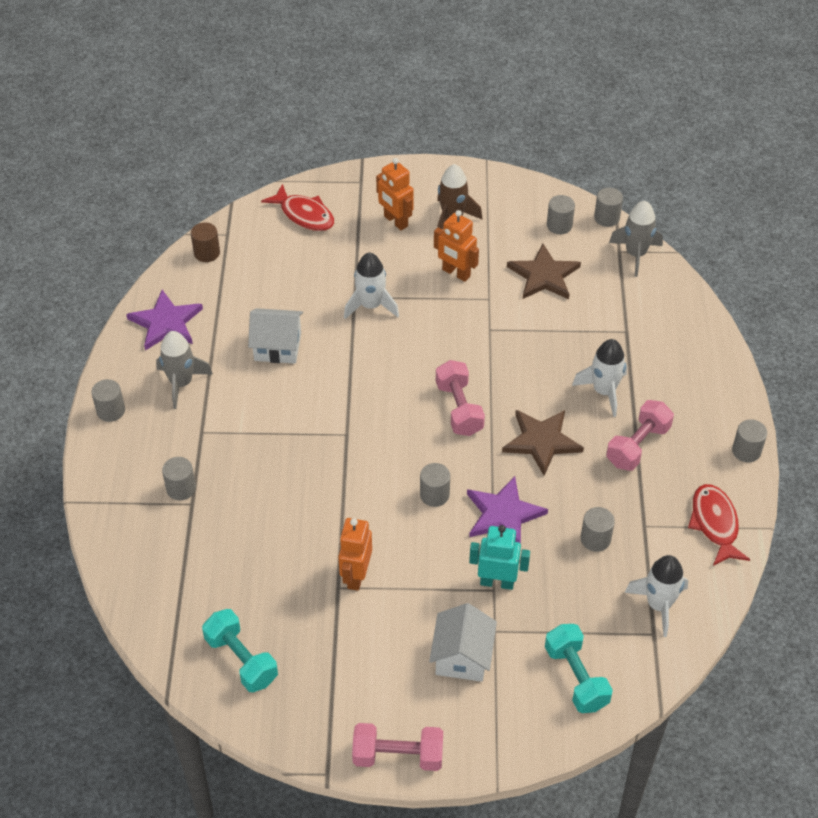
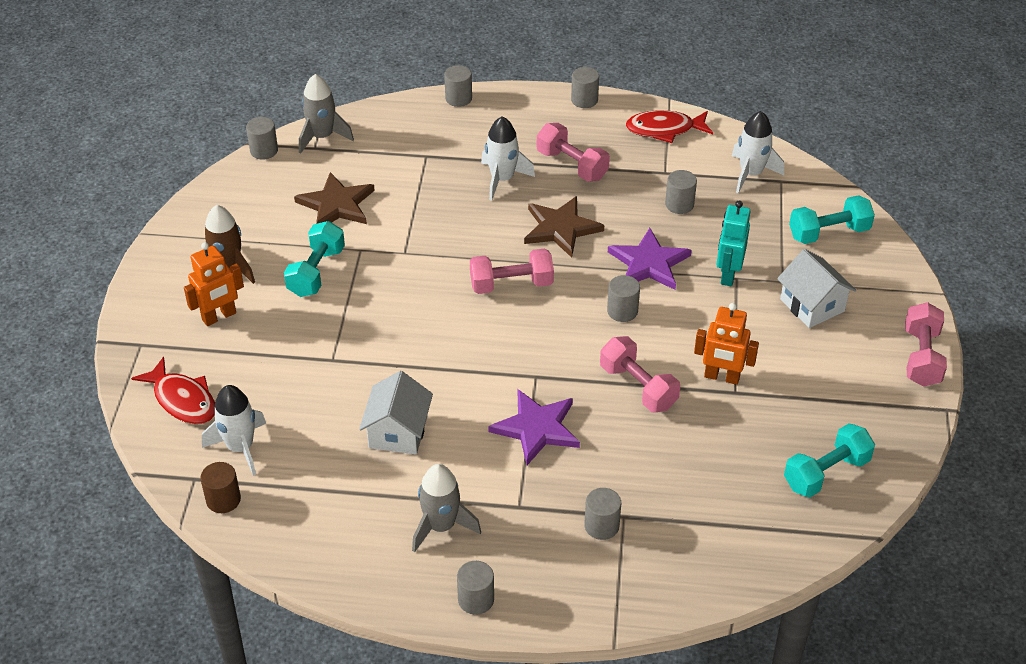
camera: 85 degrees left, 5 degrees down
purple star [126,290,203,351] -> purple star moved to [488,389,580,465]
red fish [261,184,334,231] -> red fish turned 90 degrees clockwise [131,357,215,424]
white rocket [344,252,399,319] -> white rocket moved to [202,385,266,476]
white house [429,603,497,682] -> white house turned 45 degrees clockwise [777,249,856,328]
orange robot [434,210,479,282] -> turquoise dumbbell [284,221,345,297]
grey cylinder [547,195,575,234] -> grey cylinder moved to [444,65,472,107]
none -> pink dumbbell [600,336,680,412]

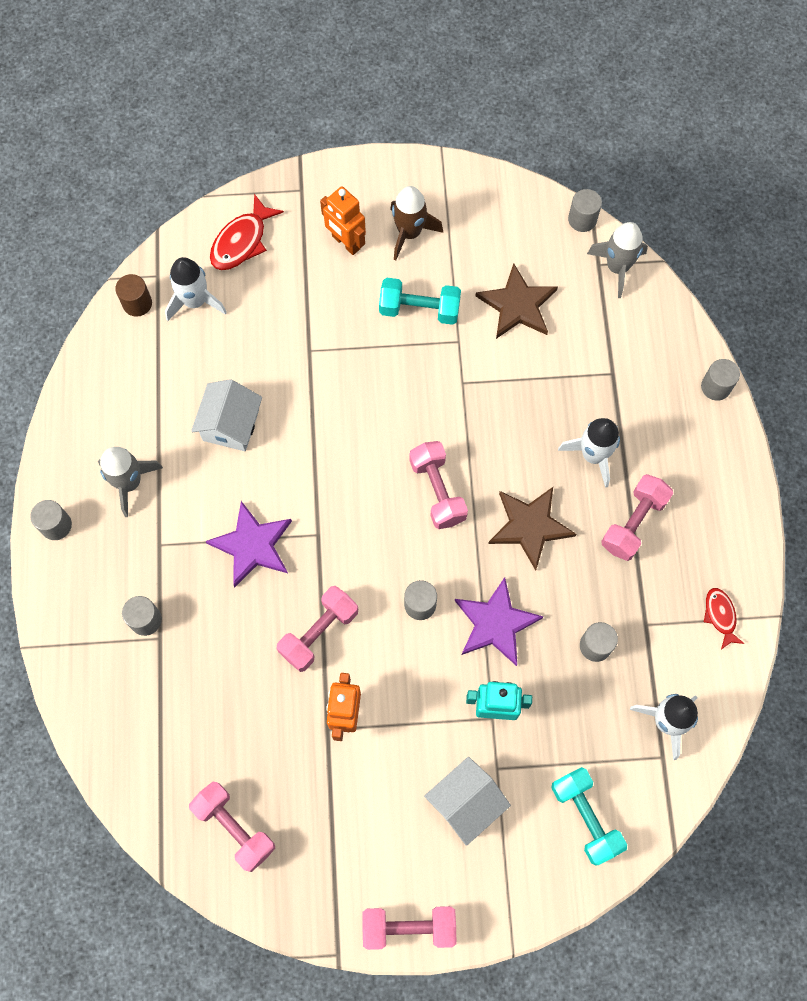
camera: 80 degrees right, 25 degrees up
white house [359,371,433,455] -> white house turned 75 degrees counterclockwise [191,379,262,451]
grey cylinder [571,67,599,108] -> none
red fish [626,110,713,143] -> red fish [704,588,745,649], size x0.62
turquoise dumbbell [784,423,875,497] -> pink dumbbell [189,782,275,872]

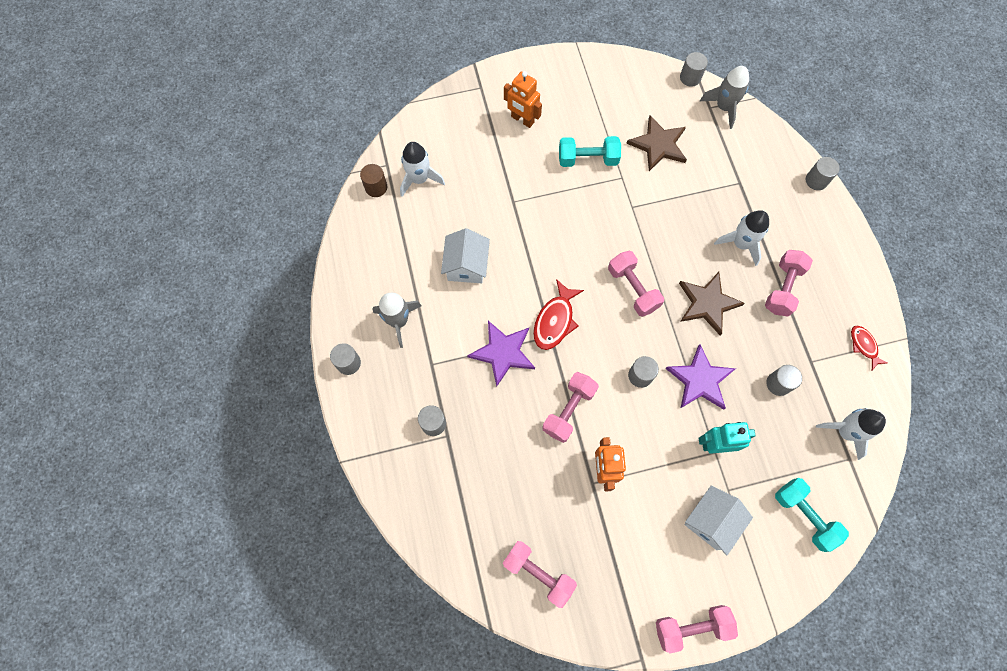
camera: 10 degrees left, 0 degrees up
red fish [210,194,284,270] -> red fish moved to [533,279,584,350]
brown rocket [390,186,443,260] -> none

